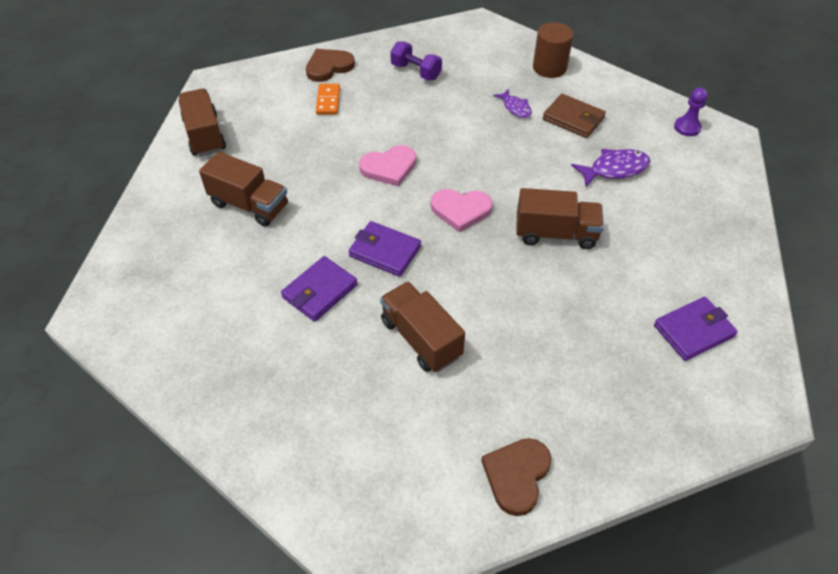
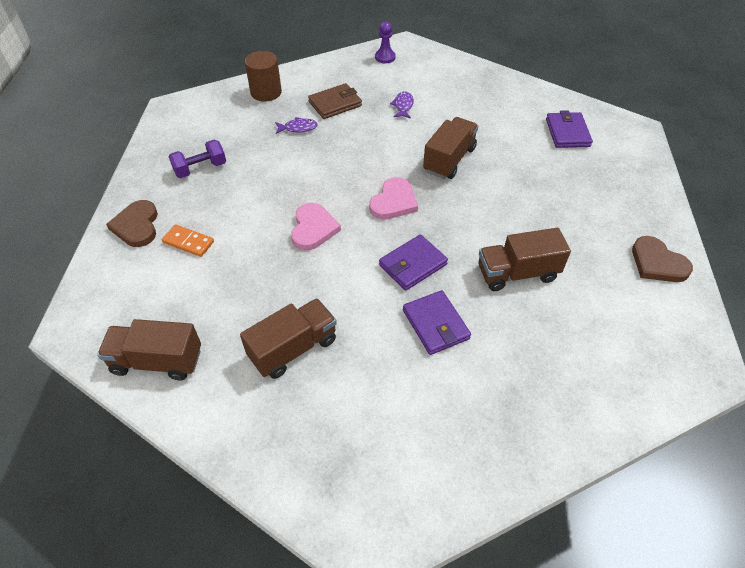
camera: 65 degrees left, 0 degrees up
purple fish [571,149,650,187] -> purple fish [390,91,414,118], size x0.64

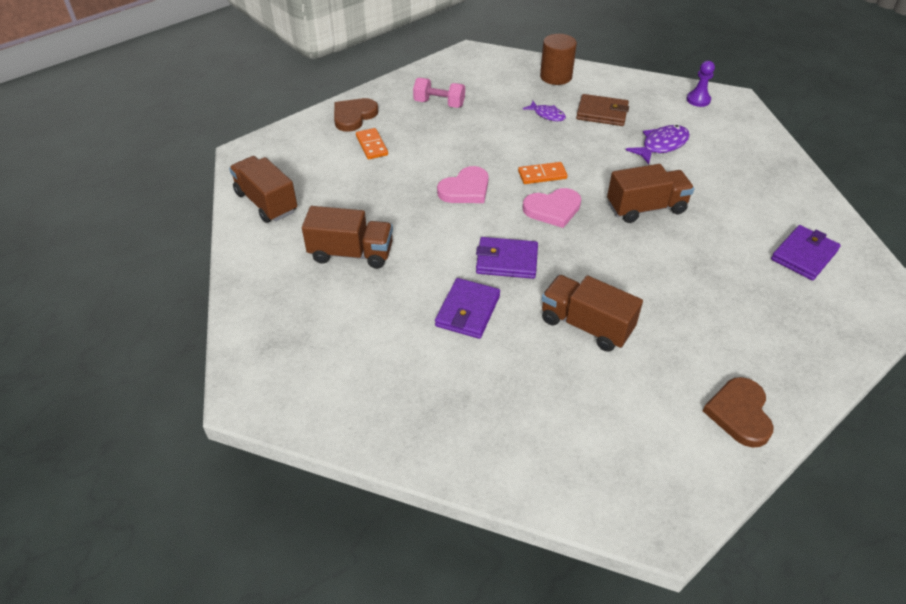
camera: 45 degrees right, 5 degrees down
purple dumbbell [168,140,226,178] -> pink dumbbell [413,78,465,108]
purple fish [390,91,414,118] -> purple fish [626,125,690,164], size x1.56
none -> orange domino [518,162,568,184]

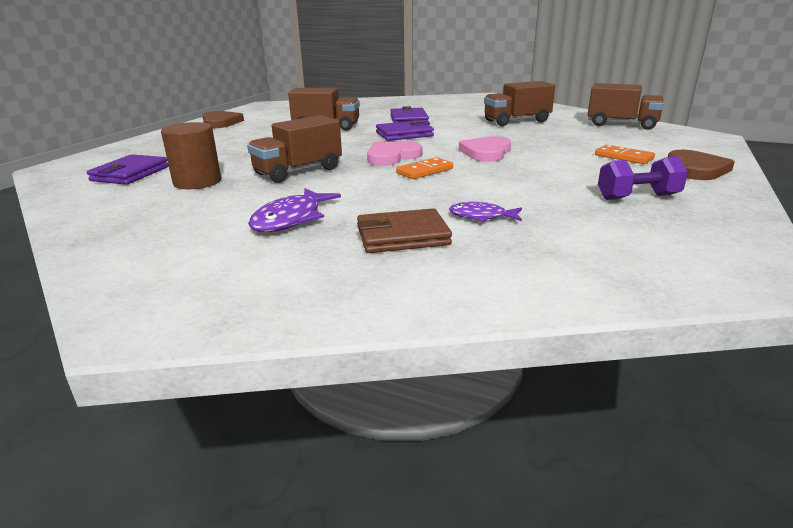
camera: 155 degrees right, 20 degrees down
pink dumbbell [413,78,465,108] -> purple dumbbell [598,156,688,200]
brown cylinder [540,34,577,85] -> brown cylinder moved to [161,122,221,189]
purple pawn [687,61,715,107] -> none

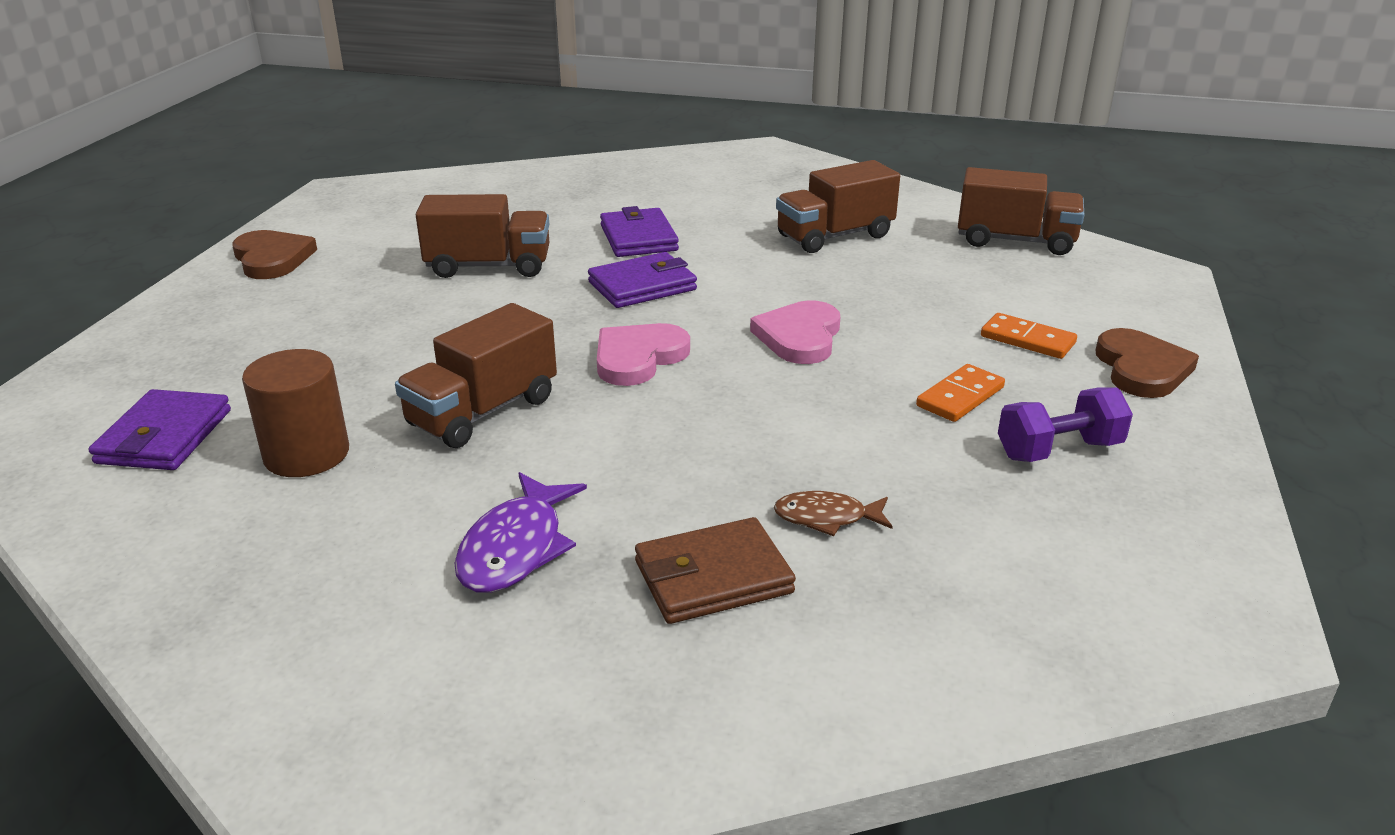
camera: 10 degrees left, 5 degrees up
orange domino [396,157,453,179] -> orange domino moved to [916,364,1005,422]
purple fish [449,202,522,222] -> brown fish [774,491,893,536]

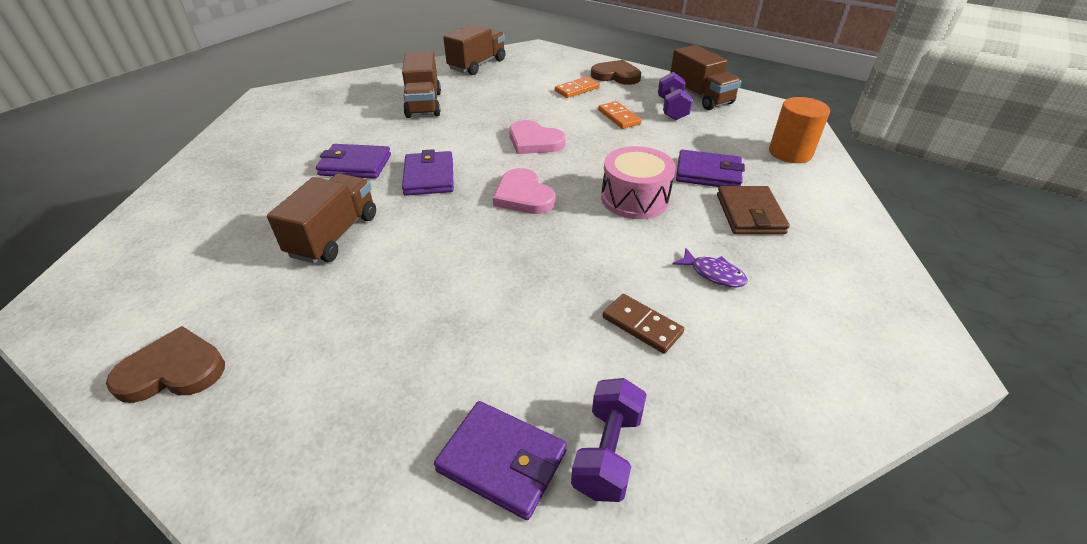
camera: 70 degrees left, 10 degrees up
brown cylinder [242,349,349,477] -> none
brown truck [395,303,557,448] -> brown truck moved to [670,45,741,110]
purple fish [454,472,587,593] -> purple fish [673,248,748,288], size x0.64
brown fish [774,491,893,536] -> purple wallet [676,150,745,187]
none -> purple dumbbell [571,378,647,502]
none -> pink drum [601,146,676,219]
none -> brown domino [603,294,684,354]
none -> orange cylinder [769,97,830,163]

